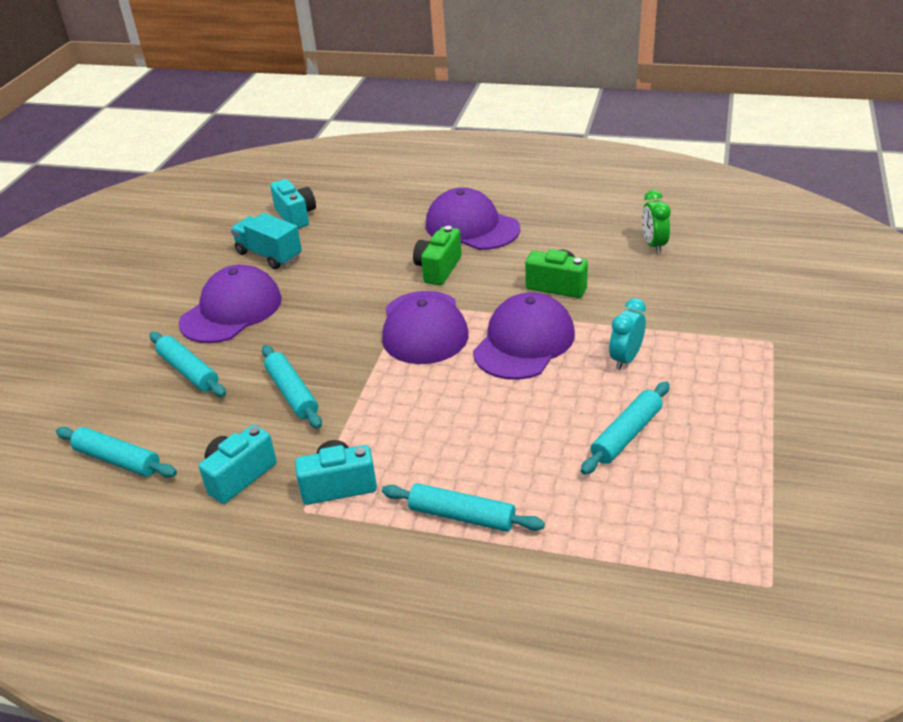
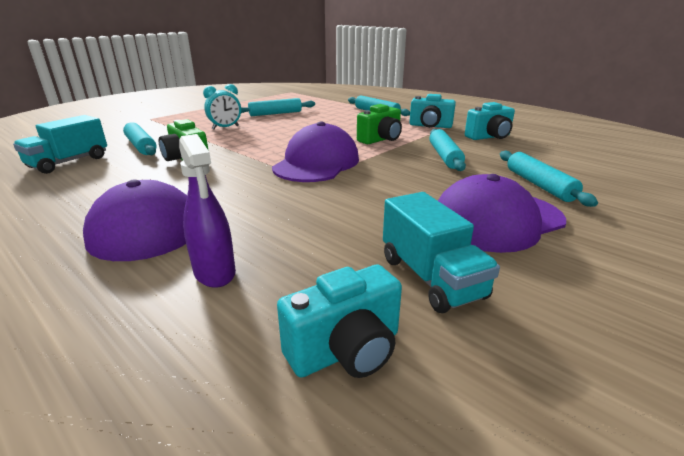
camera: 155 degrees left, 10 degrees down
turquoise rolling pin [56,427,177,478] -> turquoise rolling pin moved to [123,122,157,155]
turquoise camera [270,179,316,228] -> turquoise camera turned 120 degrees counterclockwise [277,265,402,378]
green camera [413,226,462,285] -> green camera moved to [357,104,402,144]
purple cap [473,292,575,380] -> none
green clock [642,190,671,253] -> turquoise truck [13,115,107,174]
none -> purple spray bottle [179,134,236,288]

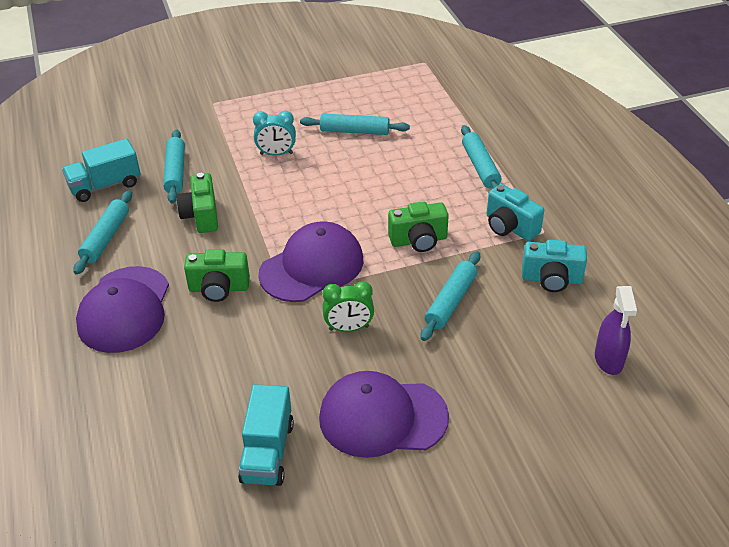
camera: 30 degrees right, 15 degrees up
purple spray bottle [179,134,236,288] -> purple spray bottle moved to [595,286,637,375]
turquoise camera [277,265,402,378] -> none
turquoise rolling pin [500,151,598,207] -> turquoise rolling pin moved to [73,190,132,275]
none -> green camera [184,249,250,302]
none -> green clock [322,281,374,332]

